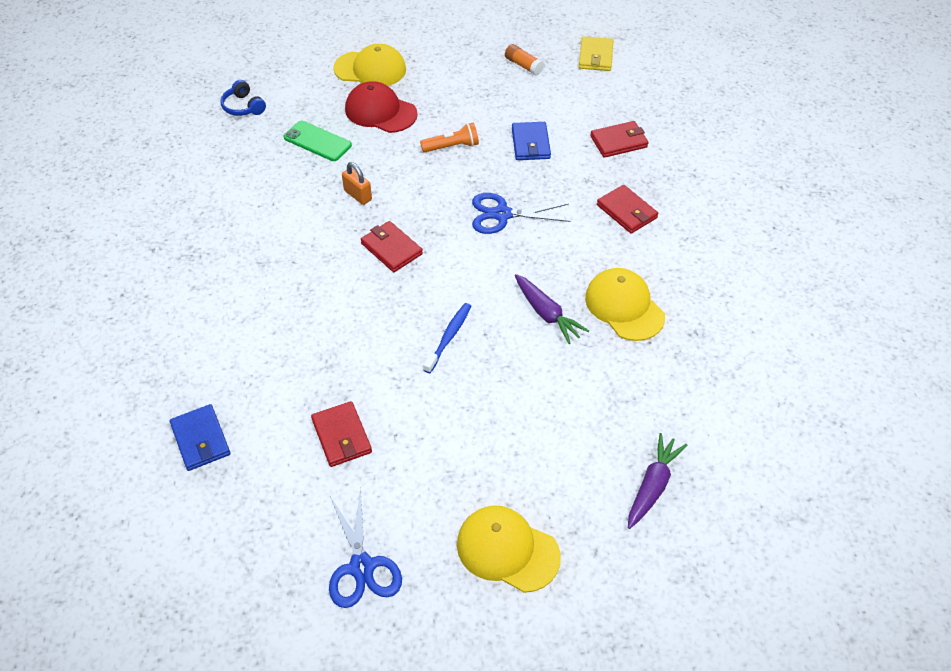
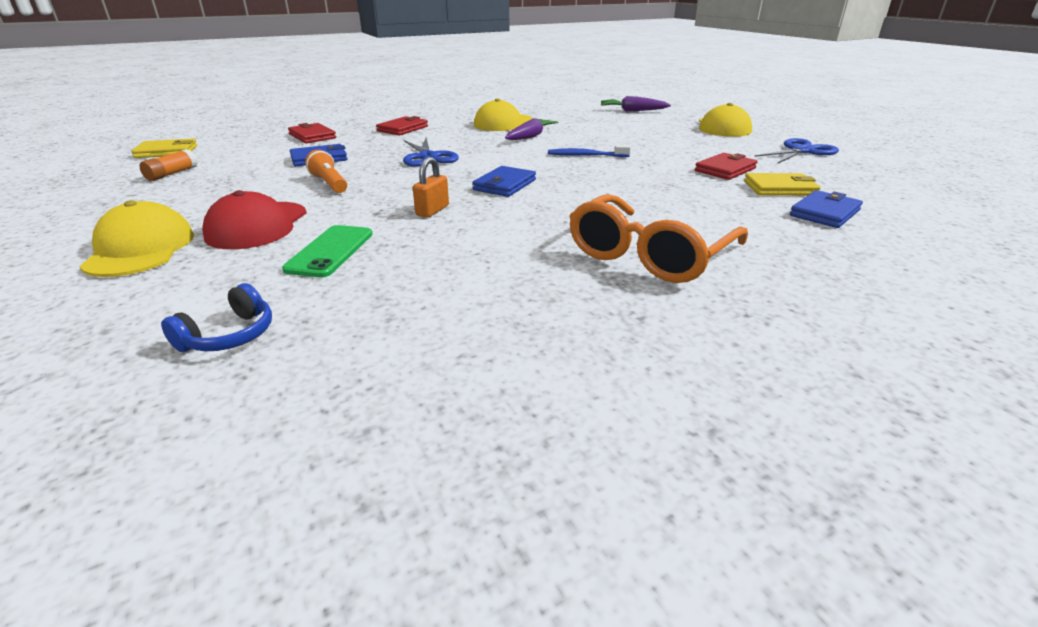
camera: 110 degrees left, 20 degrees down
red wallet [361,221,423,272] -> blue wallet [472,166,536,197]
none -> orange glasses [569,194,748,283]
none -> yellow wallet [744,173,821,196]

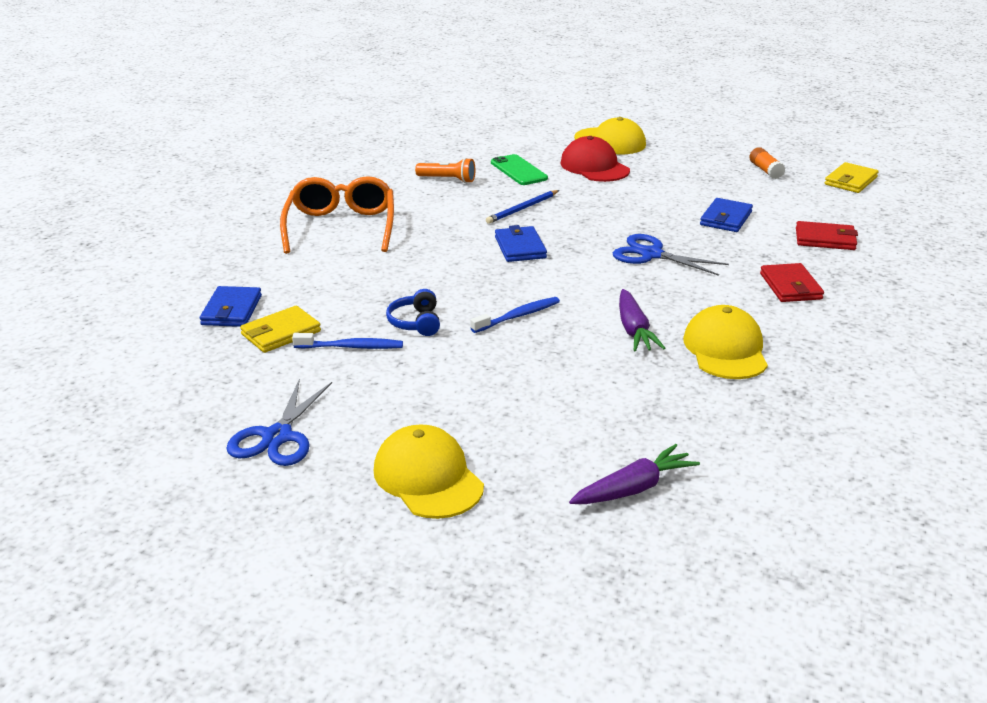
camera: 140 degrees right, 0 degrees up
blue headphones [161,283,272,352] -> blue headphones moved to [386,289,440,336]
orange flashlight [305,150,347,193] -> orange flashlight moved to [415,158,475,183]
orange padlock [413,157,449,218] -> blue pencil [486,190,559,224]
red wallet [695,153,757,180] -> blue toothbrush [292,333,403,349]

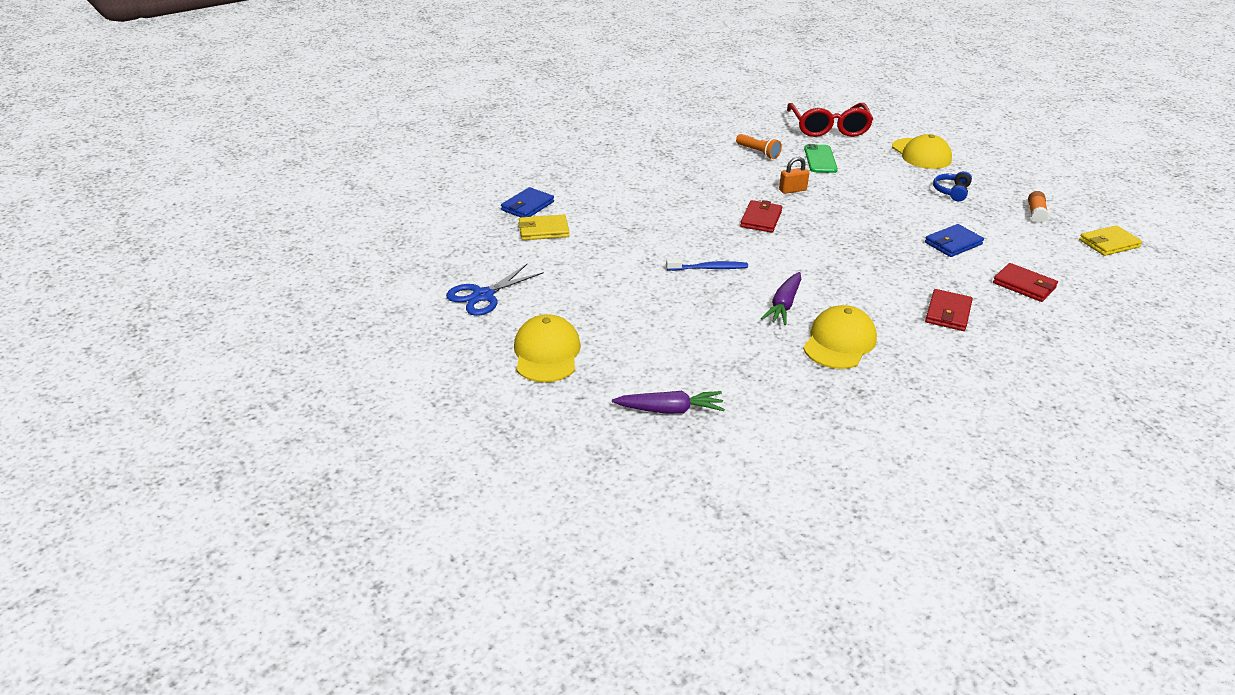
camera: 30 degrees right, 5 degrees up
orange glasses [280,176,394,254] -> none
blue toothbrush [292,333,403,349] -> none
blue headphones [386,289,440,336] -> blue headphones moved to [933,171,972,202]
blue pencil [486,190,559,224] -> orange padlock [779,157,809,194]
blue wallet [495,225,547,262] -> red wallet [740,200,782,233]
red cap [560,136,630,182] -> none
blue scissors [613,234,729,276] -> none
none -> red glasses [787,103,873,137]

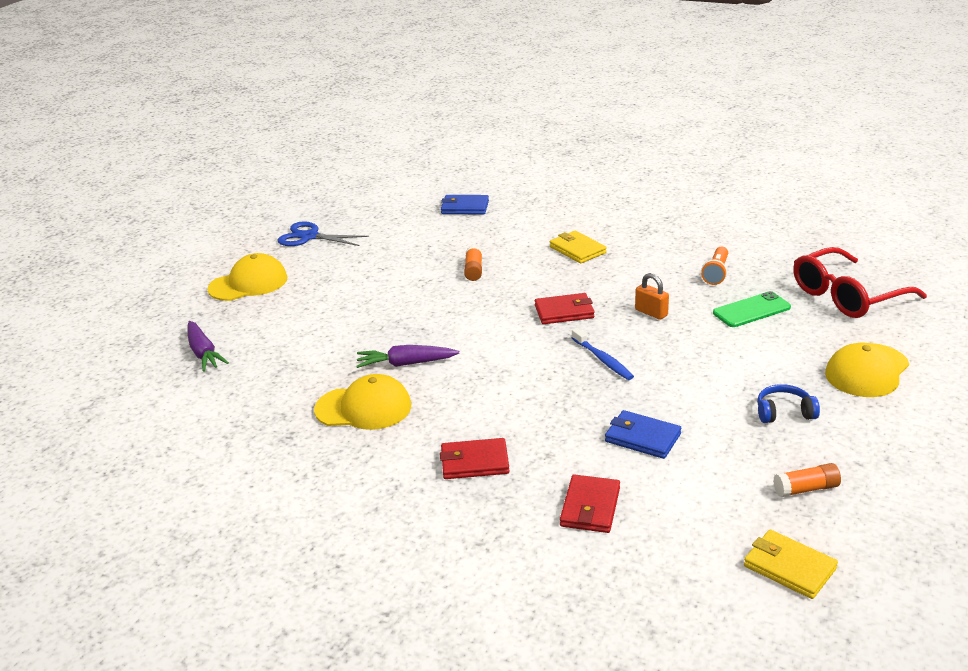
camera: 65 degrees right, 5 degrees down
yellow wallet [518,215,569,240] -> yellow wallet moved to [550,231,607,264]
blue toothbrush [666,259,748,271] -> blue toothbrush moved to [572,328,634,380]
none -> orange glue stick [464,245,482,281]

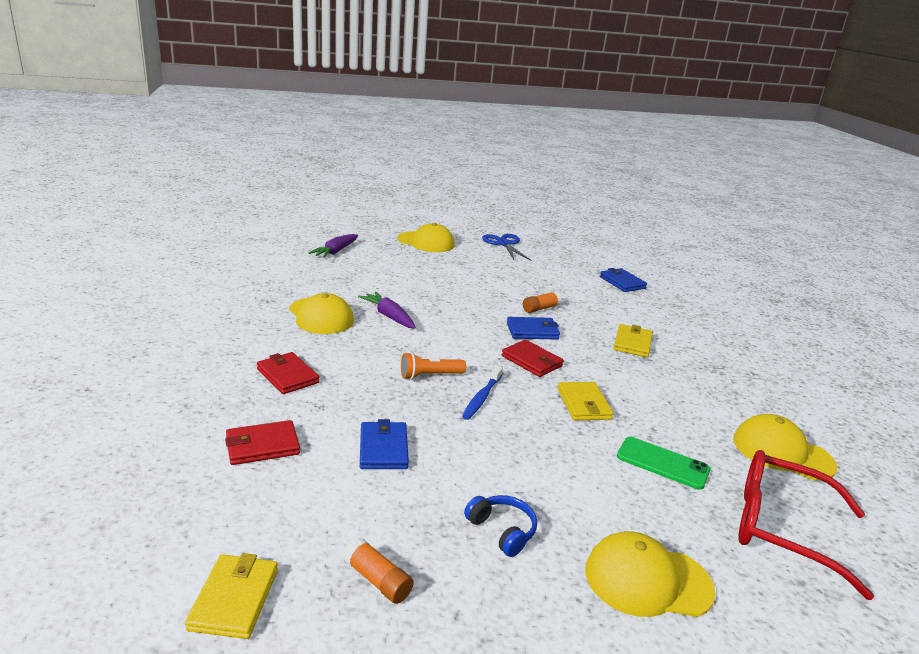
camera: 50 degrees right, 5 degrees down
orange padlock [635,273,669,320] -> yellow wallet [557,382,614,420]
orange flashlight [701,247,728,285] -> orange flashlight moved to [401,352,466,380]
none -> blue wallet [507,317,560,339]
none -> yellow cap [733,414,837,480]

